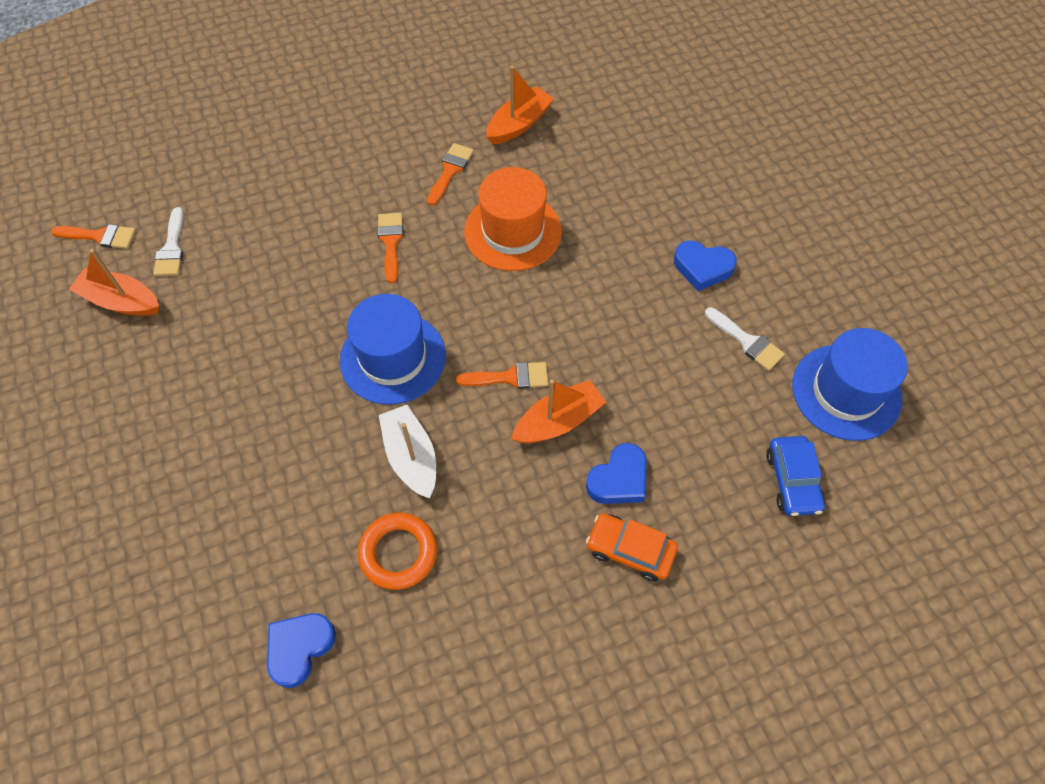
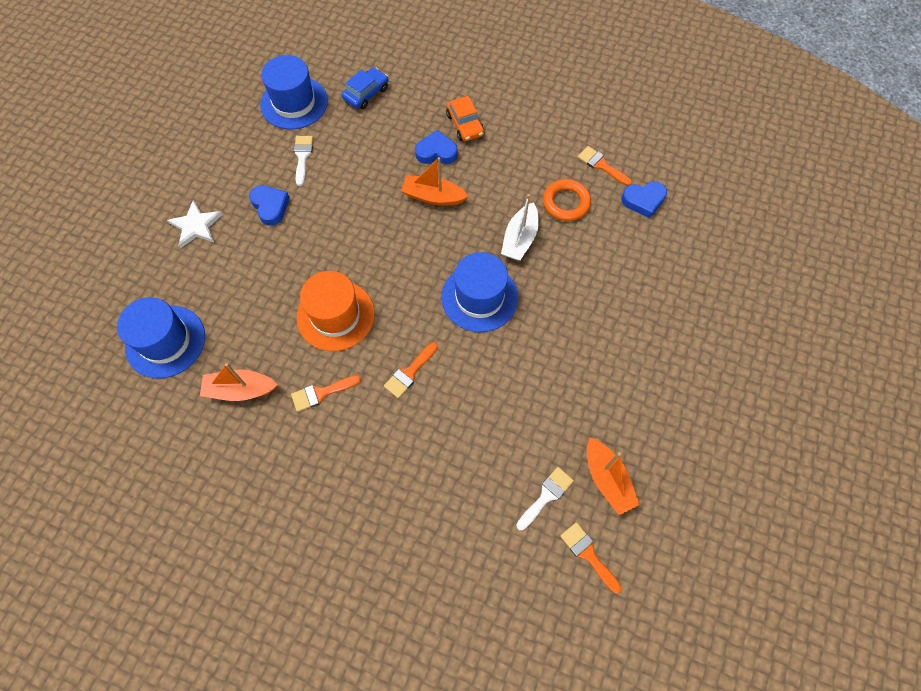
camera: 135 degrees left, 5 degrees up
orange brush [456,362,548,389] -> orange brush moved to [578,146,632,186]
none -> blue hat [117,297,205,378]
none -> white star [167,200,223,248]

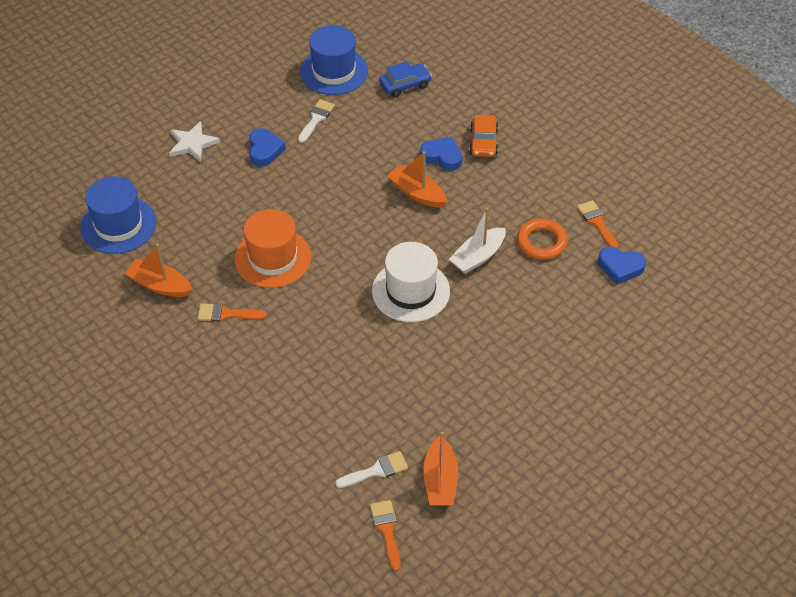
camera: 25 degrees right, 15 degrees down
orange brush [384,342,438,398] -> none
blue hat [442,252,518,332] -> white hat [372,242,450,322]

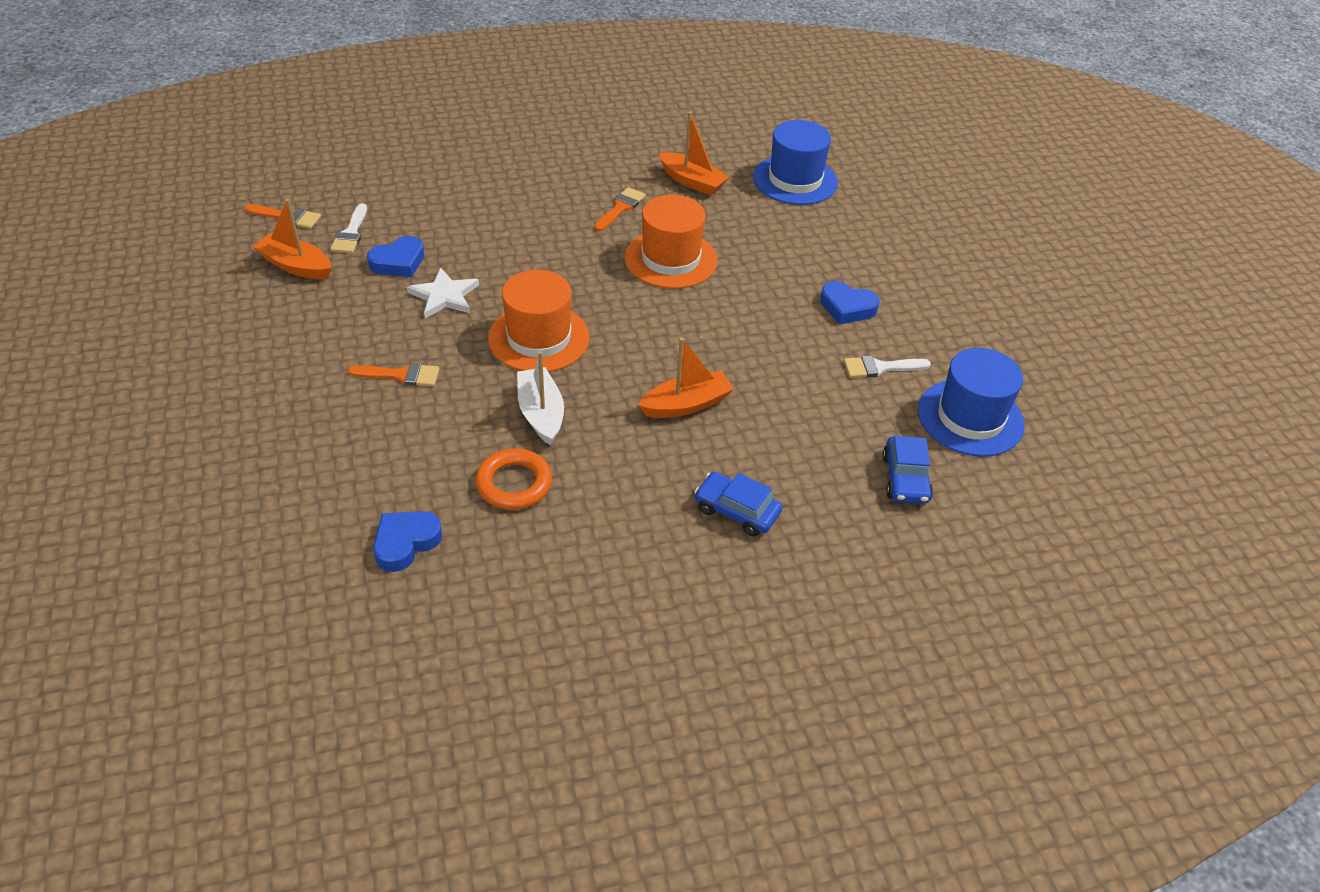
camera: 115 degrees right, 5 degrees down
orange boat [124,244,193,297] -> orange boat turned 75 degrees clockwise [659,111,729,195]
white star [169,121,220,162] -> white star moved to [407,267,479,318]
white brush [298,99,335,143] -> white brush turned 120 degrees clockwise [844,355,931,378]
white hat [372,242,450,322] -> orange hat [488,270,590,372]
blue heart [420,137,462,171] -> blue heart moved to [367,236,424,277]
orange car [469,115,498,157] -> blue car [694,472,782,536]
orange brush [577,200,619,248] -> orange brush moved to [347,363,439,386]

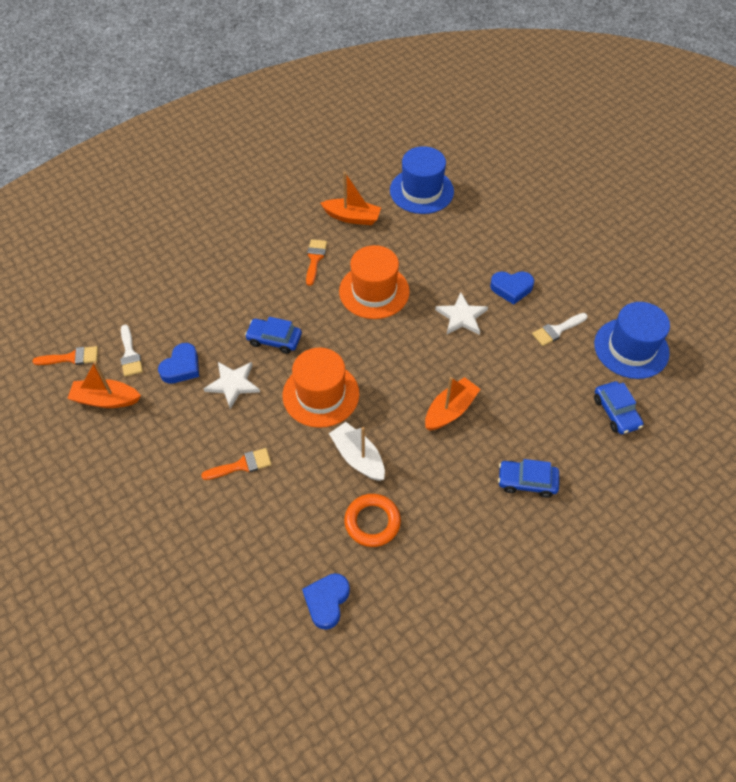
camera: 20 degrees left, 10 degrees up
none -> blue car [245,317,302,354]
none -> white star [435,293,488,335]

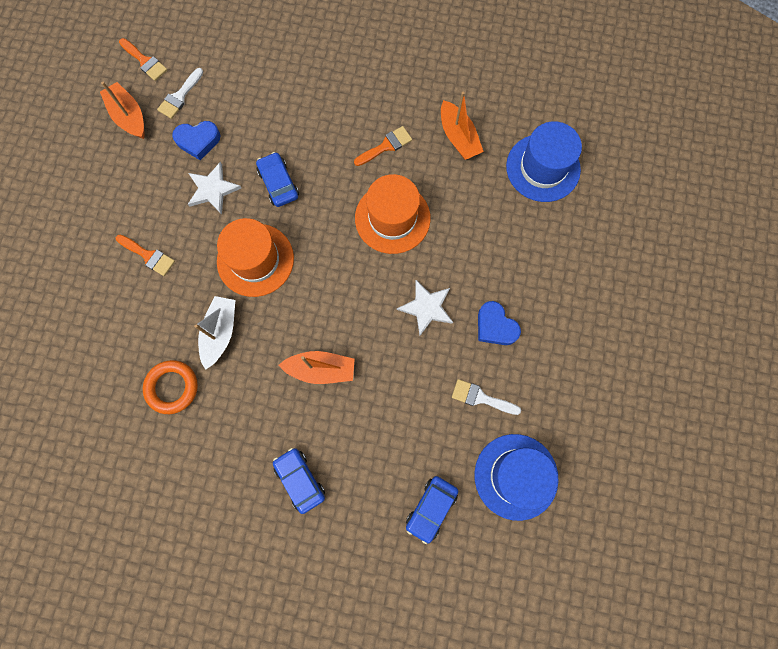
camera: 50 degrees right, 20 degrees up
blue heart [302,573,350,630] -> none

